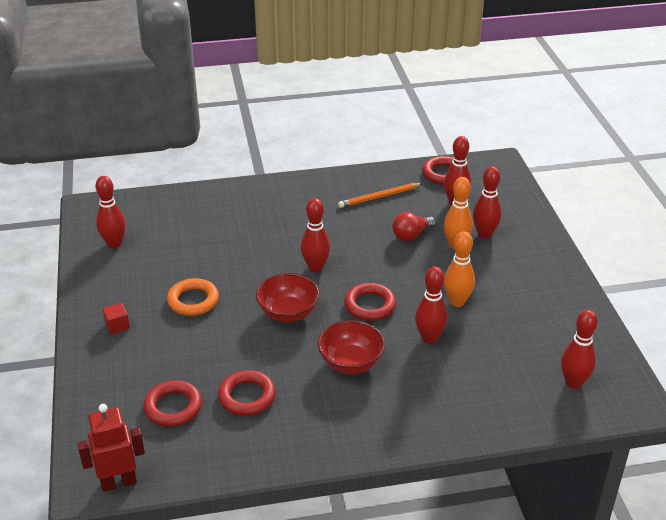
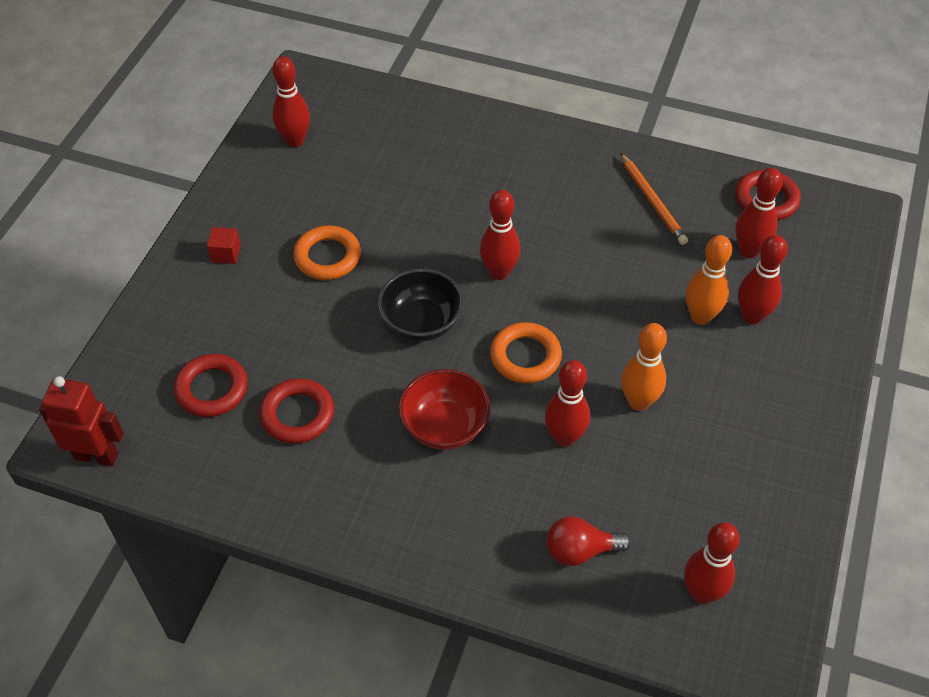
camera: 30 degrees right, 15 degrees up
red bowl [256,273,319,322] -> black bowl [378,269,463,341]
orange pencil [338,183,423,208] -> orange pencil turned 120 degrees counterclockwise [620,153,688,245]
red ring [344,283,396,321] -> orange ring [490,322,562,383]
red light bulb [392,212,435,241] -> red light bulb moved to [547,516,631,566]

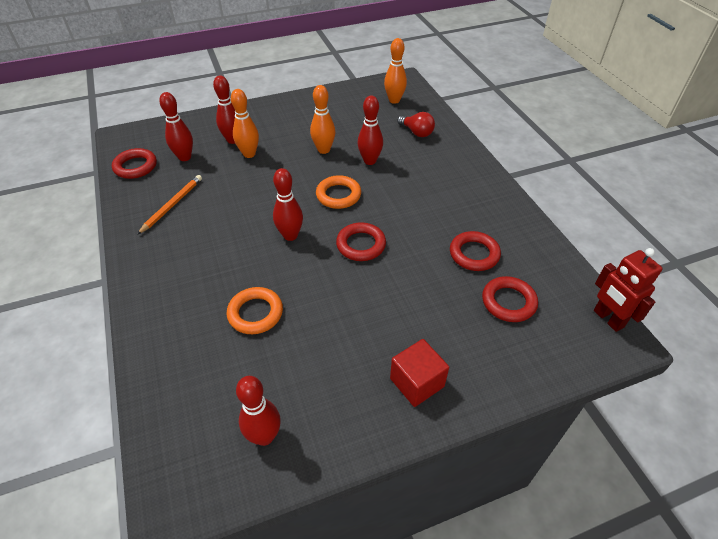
camera: 130 degrees left, 5 degrees down
red cube [207,227,241,264] -> red cube [390,339,449,407], size x1.70
orange ring [293,226,361,280] -> orange ring moved to [227,287,283,334]
black bowl [378,269,463,341] -> red ring [336,222,386,261]
red bowl [399,369,490,450] -> none
red bowling pin [684,522,740,604] -> orange bowling pin [384,38,407,104]

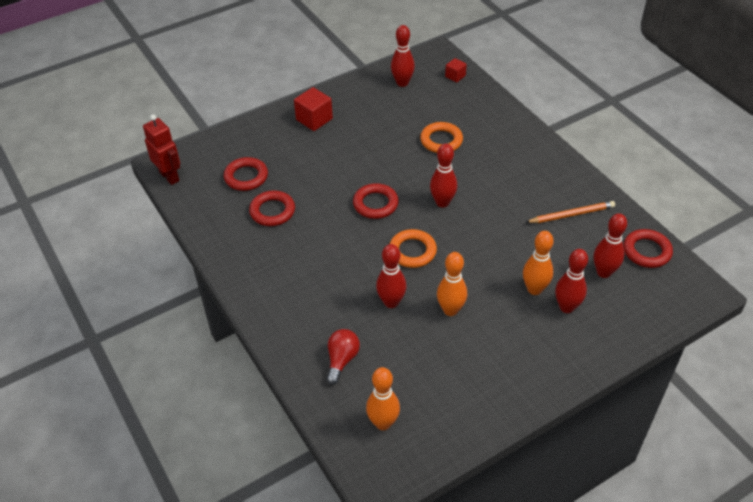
camera: 170 degrees right, 0 degrees up
orange pencil [137,175,202,235] -> orange pencil turned 120 degrees counterclockwise [525,201,615,223]
red light bulb [398,112,435,137] -> red light bulb turned 75 degrees clockwise [326,329,360,385]
none -> red cube [445,58,467,83]

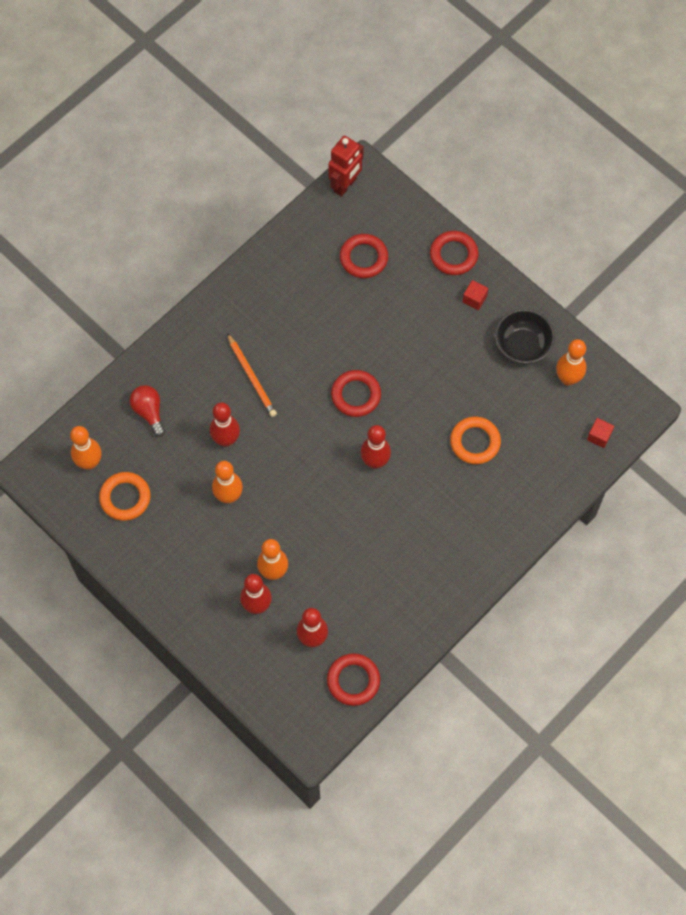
camera: 75 degrees right, 20 degrees up
red ring [249,191,295,226] -> red ring moved to [430,231,478,275]
red cube [294,87,333,131] -> red cube [462,280,488,310], size x0.59
red light bulb [326,329,360,385] -> red light bulb turned 120 degrees counterclockwise [129,385,165,437]
orange ring [390,229,437,268] -> orange ring moved to [99,472,151,521]
red bowling pin [391,25,415,87] -> orange bowling pin [556,339,586,385]
orange pencil [525,201,615,223] -> orange pencil moved to [227,333,277,417]
none -> black bowl [495,309,555,364]

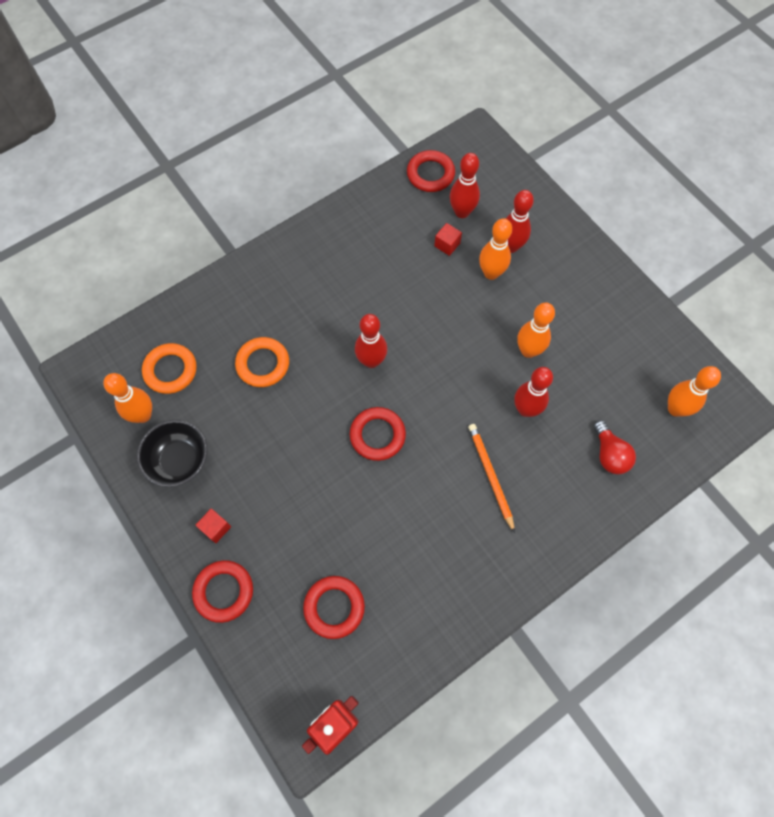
camera: 170 degrees left, 0 degrees up
orange ring [99,472,151,521] -> orange ring moved to [142,343,197,394]
red cube [587,418,614,448] -> red cube moved to [434,223,462,256]

